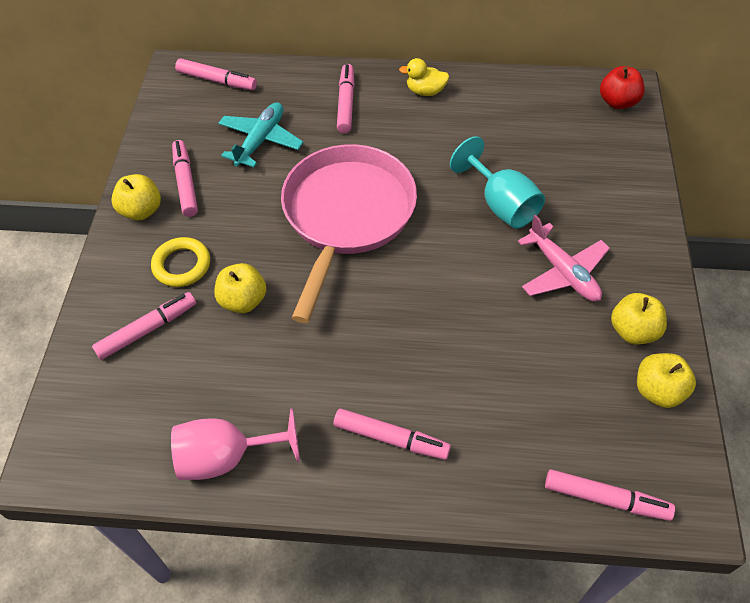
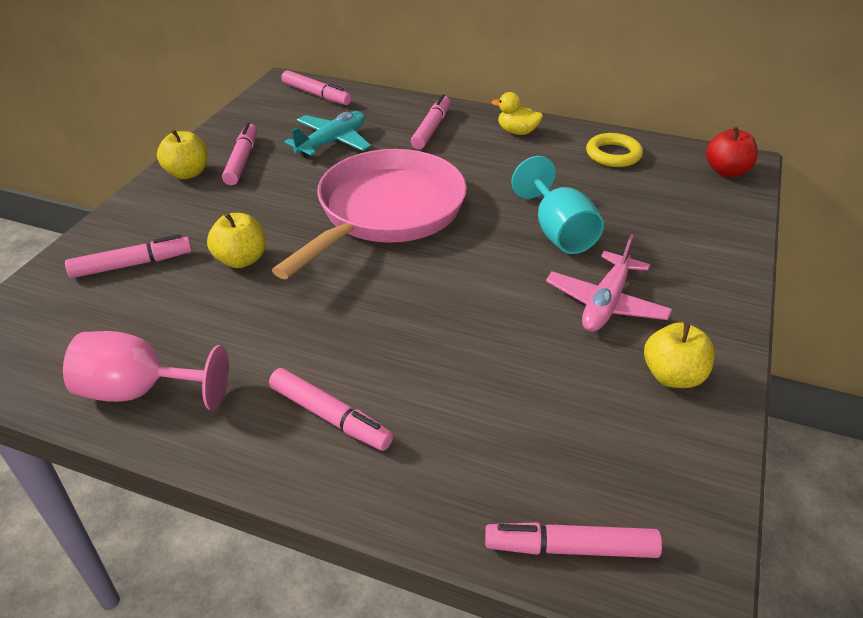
camera: 15 degrees right, 15 degrees down
yellow ring [151,237,210,287] -> yellow ring moved to [586,133,643,167]
pink plane [518,215,610,302] -> pink plane turned 45 degrees clockwise [546,235,672,332]
pink marker [545,469,675,521] -> pink marker turned 150 degrees clockwise [485,522,662,558]
yellow apple [637,353,696,408] -> none

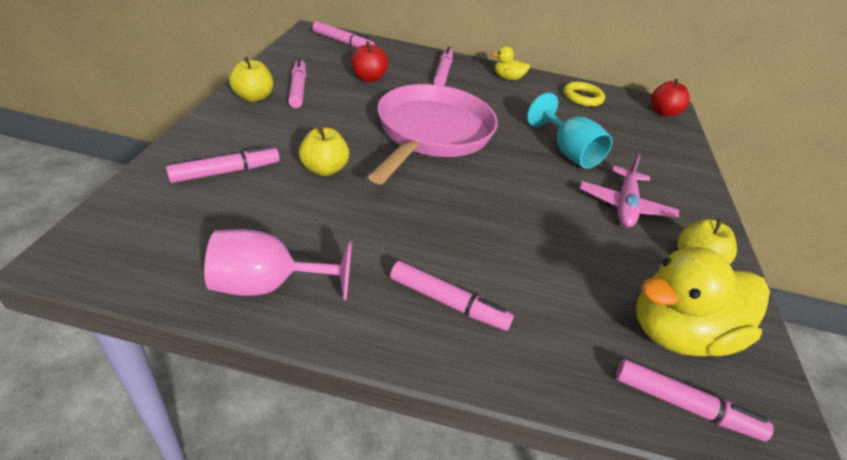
camera: 15 degrees left, 0 degrees up
turquoise plane [284,111,371,157] -> red apple [351,41,388,82]
pink marker [485,522,662,558] -> pink marker turned 150 degrees counterclockwise [616,359,774,441]
none -> yellow duck [636,247,770,356]

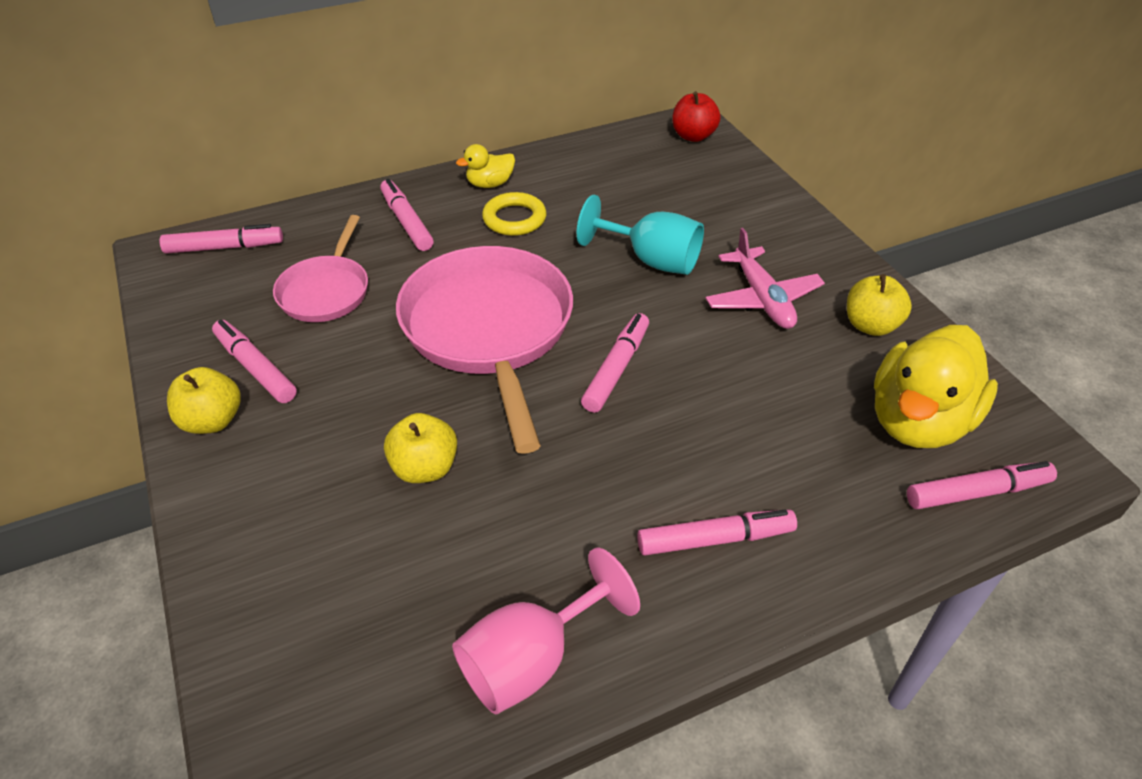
camera: 30 degrees left, 5 degrees up
pink marker [166,146,280,183] -> pink marker moved to [581,313,649,413]
red apple [351,41,388,82] -> pink pan [273,215,368,322]
yellow ring [563,81,605,107] -> yellow ring moved to [482,192,546,236]

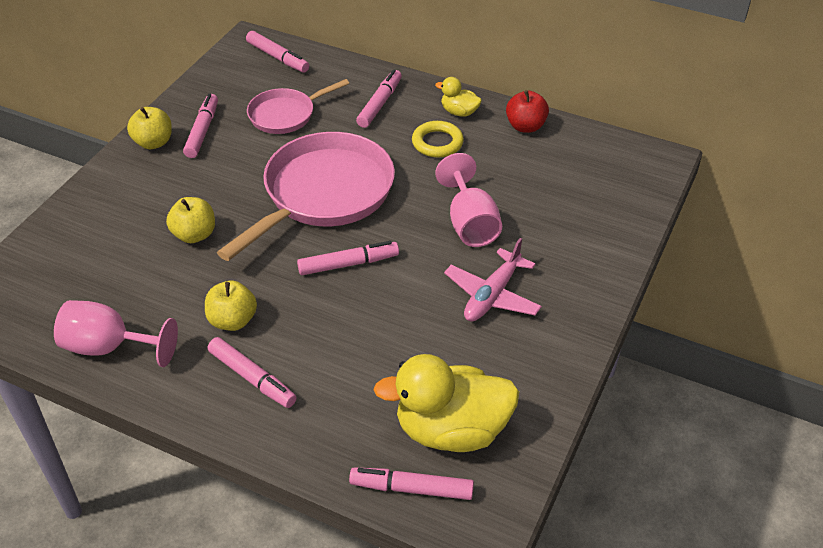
camera: 50 degrees right, 0 degrees up
turquoise goblet [577,195,704,275] -> pink goblet [435,153,502,247]
red apple [672,91,721,142] -> red apple moved to [506,90,549,133]
yellow apple [847,274,912,336] -> yellow apple moved to [205,281,257,331]
pink marker [907,461,1057,509] -> pink marker turned 150 degrees clockwise [349,467,474,500]

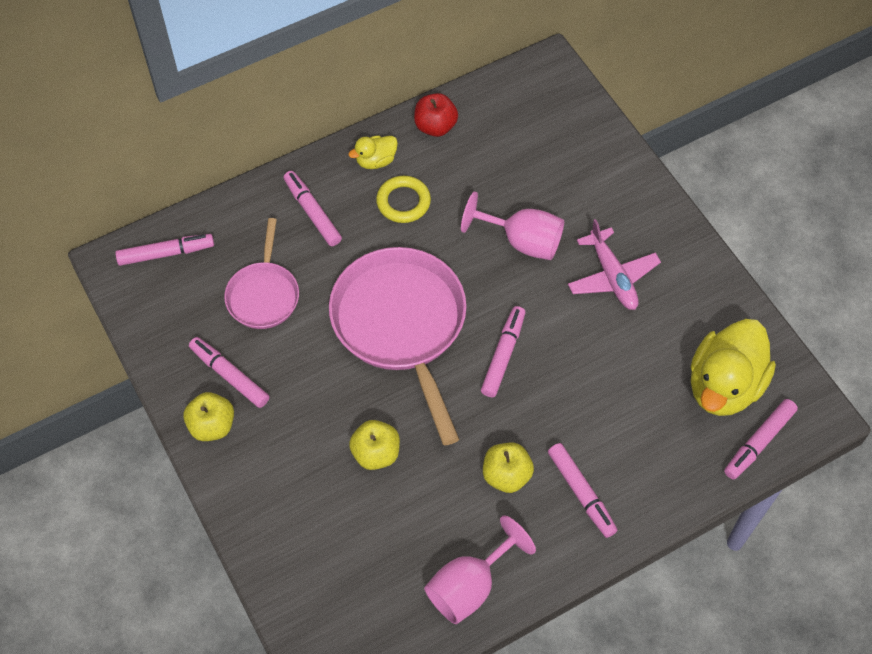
camera: 55 degrees left, 15 degrees up
pink marker [208,337,297,408] -> pink marker turned 75 degrees clockwise [548,443,618,538]

